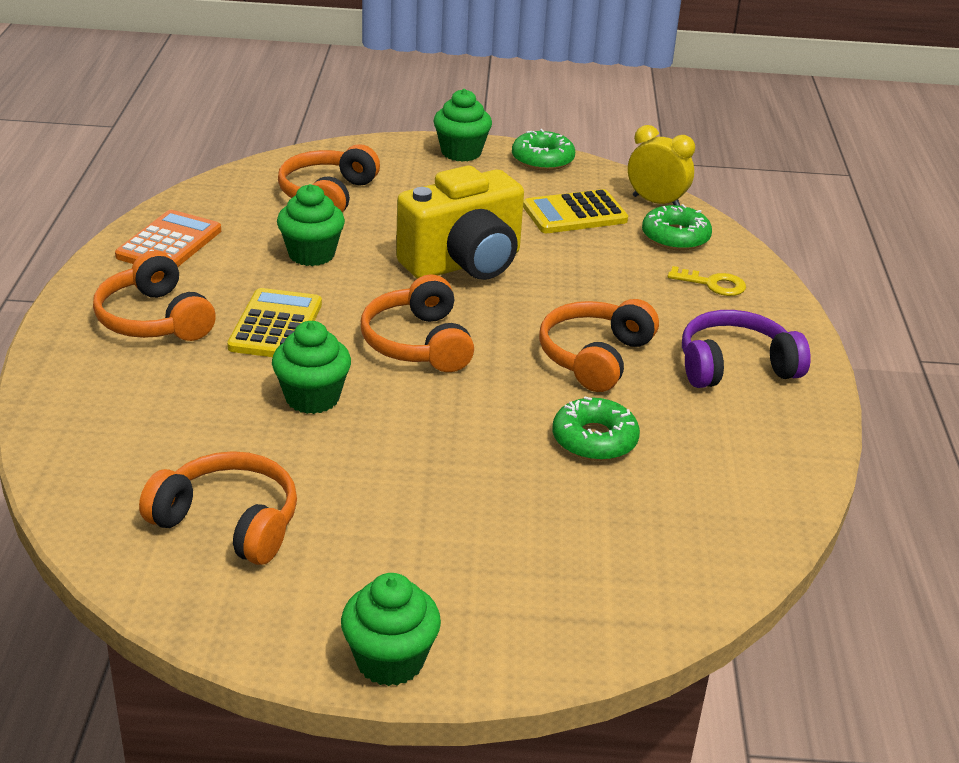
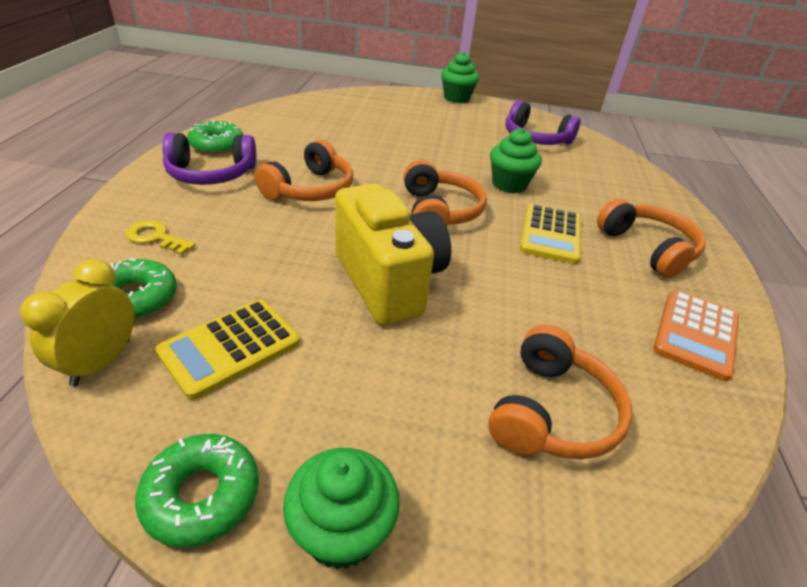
camera: 175 degrees left, 5 degrees up
orange headphones [139,451,297,565] -> purple headphones [505,100,581,145]
green cupcake [277,184,345,266] -> none
yellow camera [396,165,524,280] -> yellow camera turned 90 degrees clockwise [335,183,451,326]
yellow calculator [523,189,628,233] -> yellow calculator turned 150 degrees clockwise [155,299,300,400]
green donut [552,397,640,461] -> green donut moved to [187,120,244,154]
yellow clock [628,125,695,206] -> yellow clock turned 75 degrees clockwise [20,259,134,387]

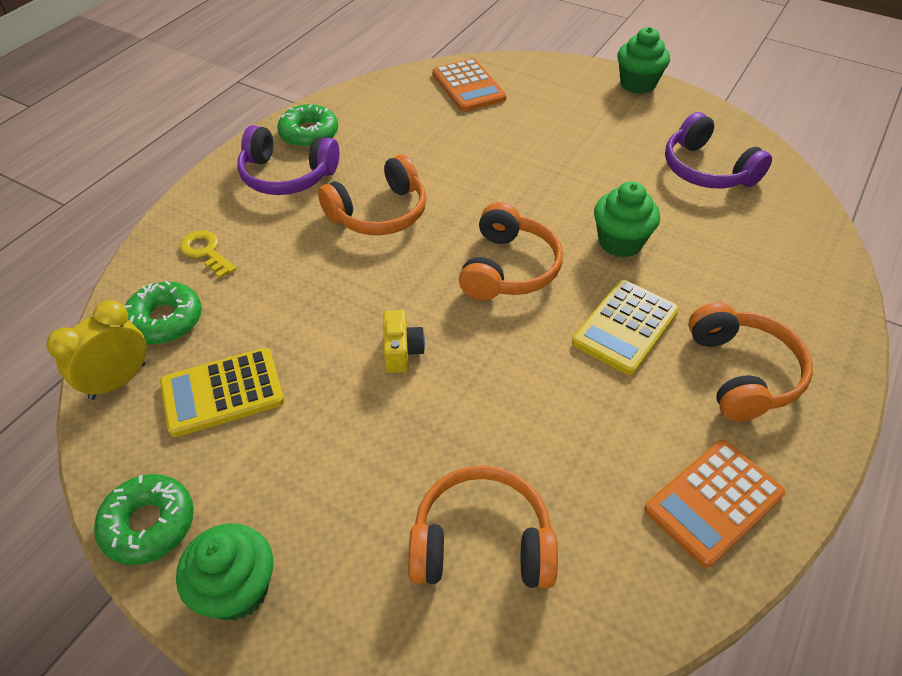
camera: 25 degrees right, 10 degrees up
yellow camera [335,183,451,326] -> yellow camera [383,310,425,373], size x0.41
orange headphones [488,325,632,459] -> orange headphones turned 135 degrees counterclockwise [408,466,558,588]
none -> orange calculator [432,59,506,112]

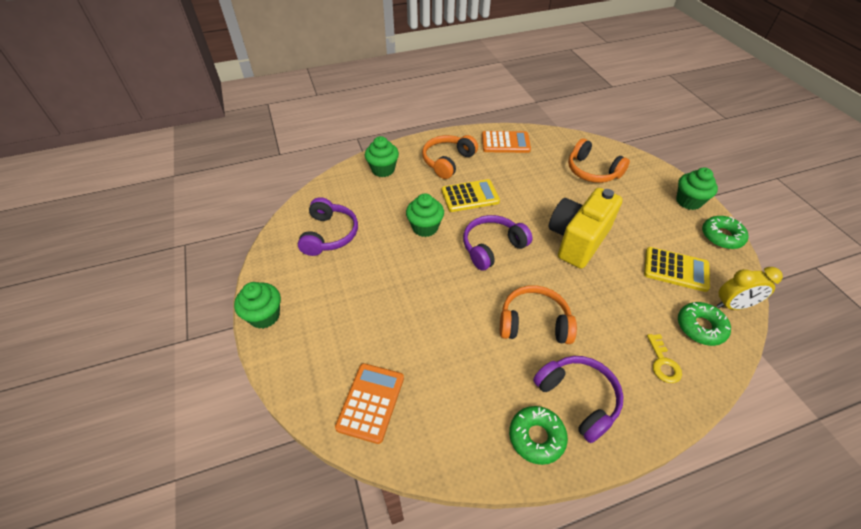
camera: 140 degrees left, 0 degrees up
yellow camera [383,310,425,373] -> yellow camera [549,188,623,269], size x2.43
orange headphones [459,202,563,300] -> purple headphones [463,215,532,271]
none -> green cupcake [365,136,399,177]

